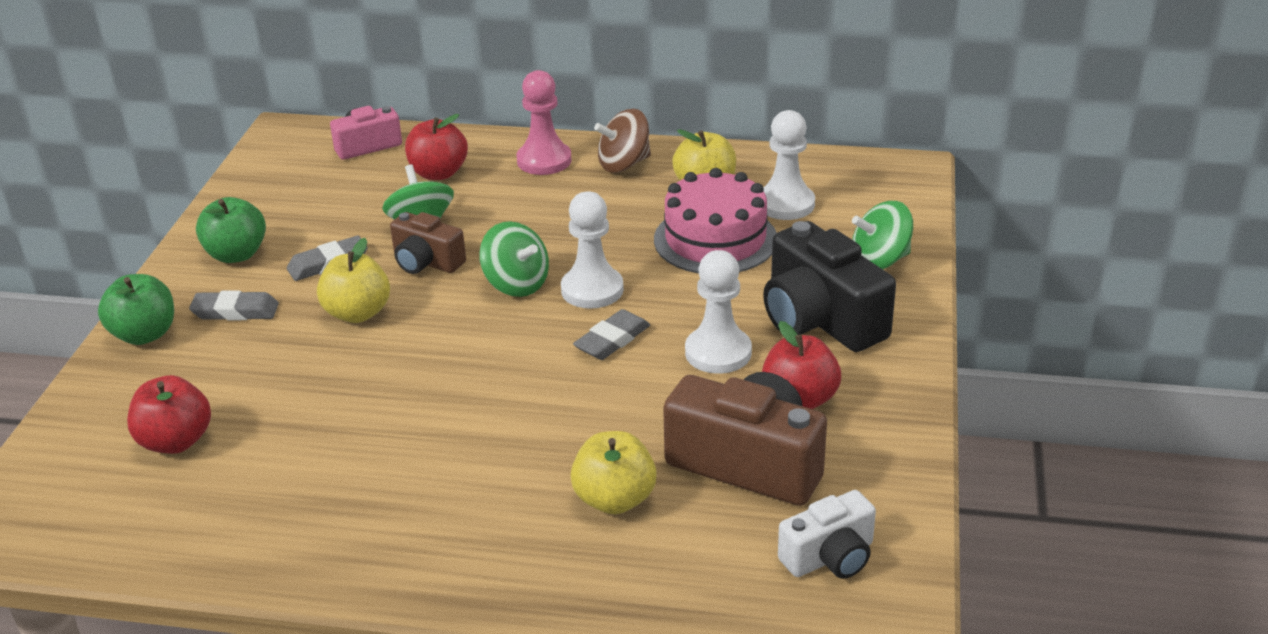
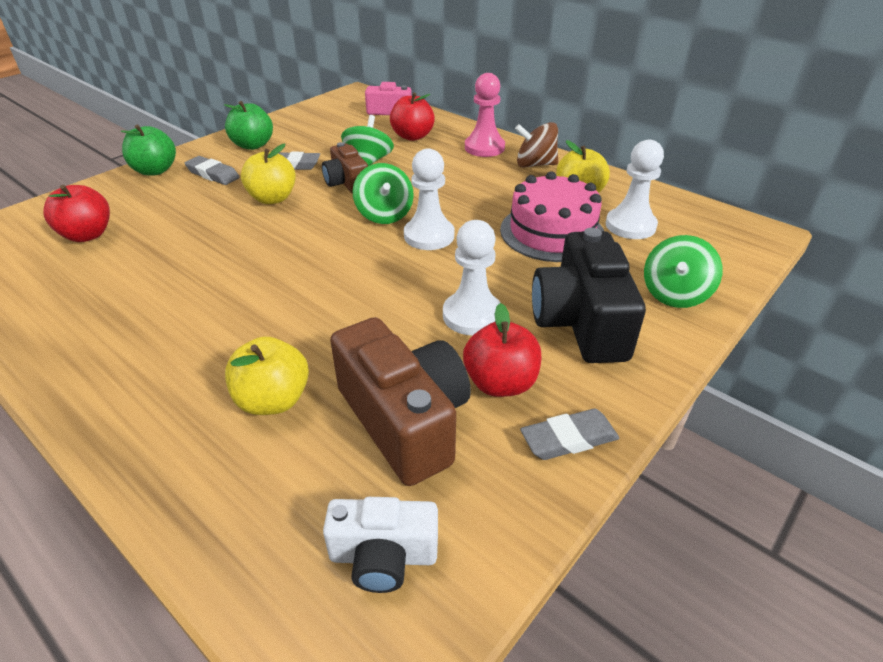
camera: 30 degrees right, 5 degrees up
grey eraser [573,309,650,360] -> grey eraser moved to [520,409,619,460]
green spinning top [852,201,913,269] -> green spinning top turned 75 degrees counterclockwise [644,235,723,308]

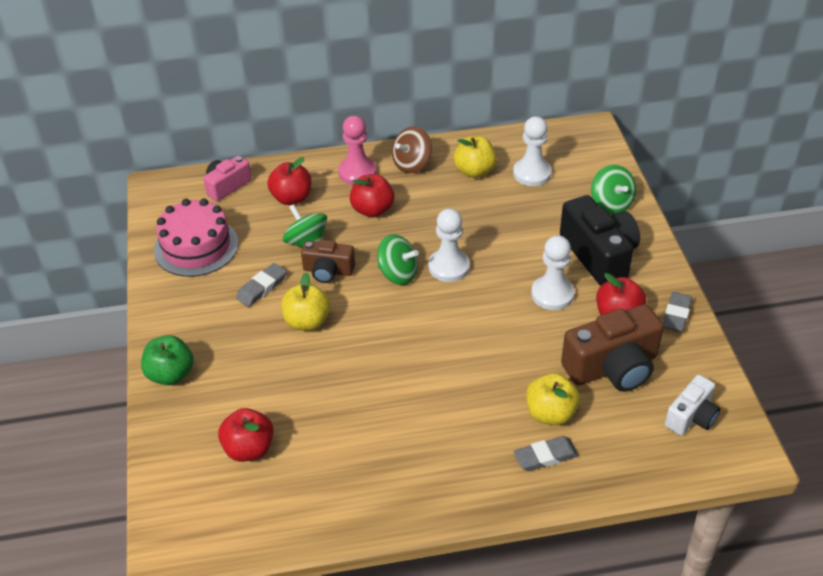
camera: 50 degrees left, 5 degrees up
grey eraser [185,156,240,185] -> grey eraser moved to [513,436,579,471]
green apple [224,101,273,150] -> none
brown camera [330,317,471,486] -> brown camera turned 150 degrees clockwise [561,304,664,392]
pink cake [500,171,604,262] -> pink cake moved to [154,198,238,277]
black camera [532,228,646,363] -> black camera turned 150 degrees counterclockwise [560,195,640,286]
none -> red apple [350,174,394,217]

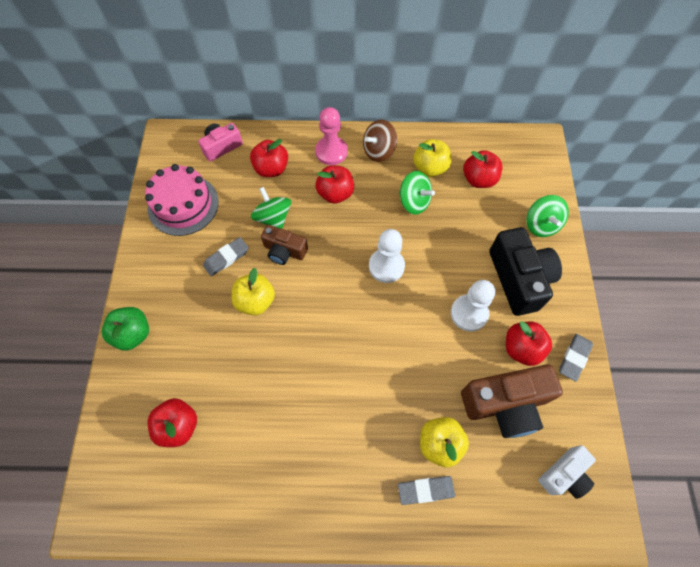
camera: 10 degrees right, 20 degrees up
green spinning top [377,234,419,285] -> green spinning top moved to [399,171,435,215]
white pawn [513,116,552,186] -> red apple [463,150,502,188]

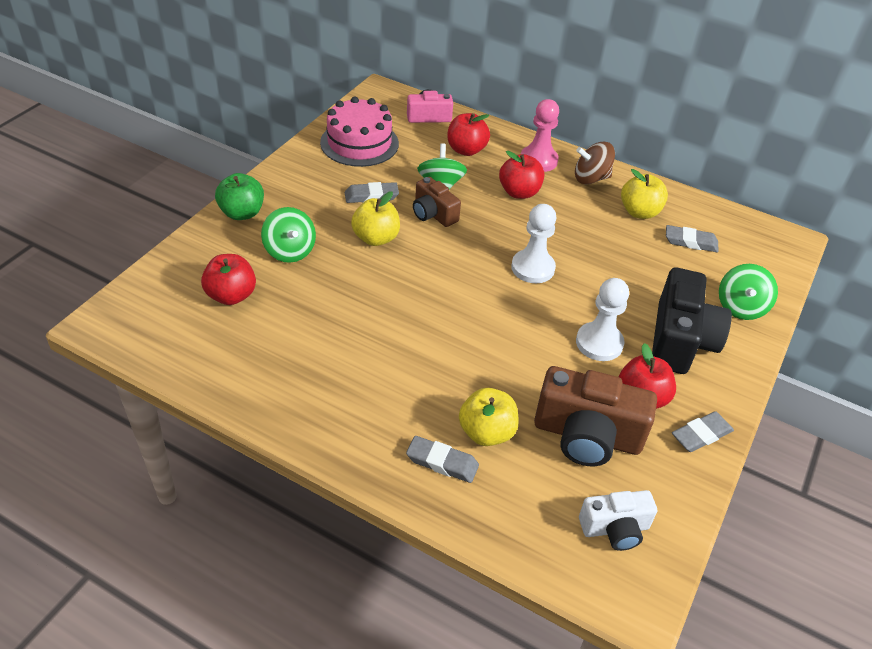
camera: 25 degrees right, 20 degrees down
green spinning top [399,171,435,215] -> green spinning top moved to [261,207,316,263]
red apple [463,150,502,188] -> grey eraser [666,225,719,252]

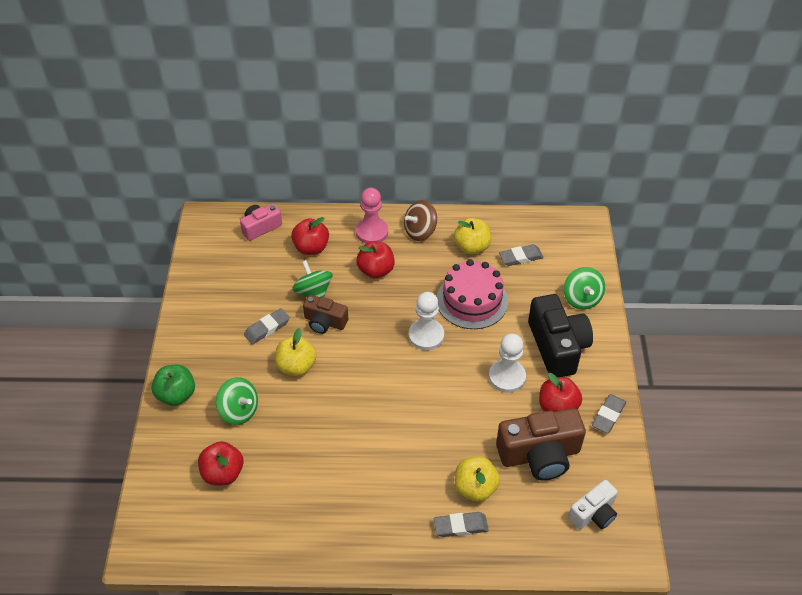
camera: 25 degrees left, 5 degrees up
pink cake [320,96,399,167] -> pink cake moved to [437,259,508,329]

